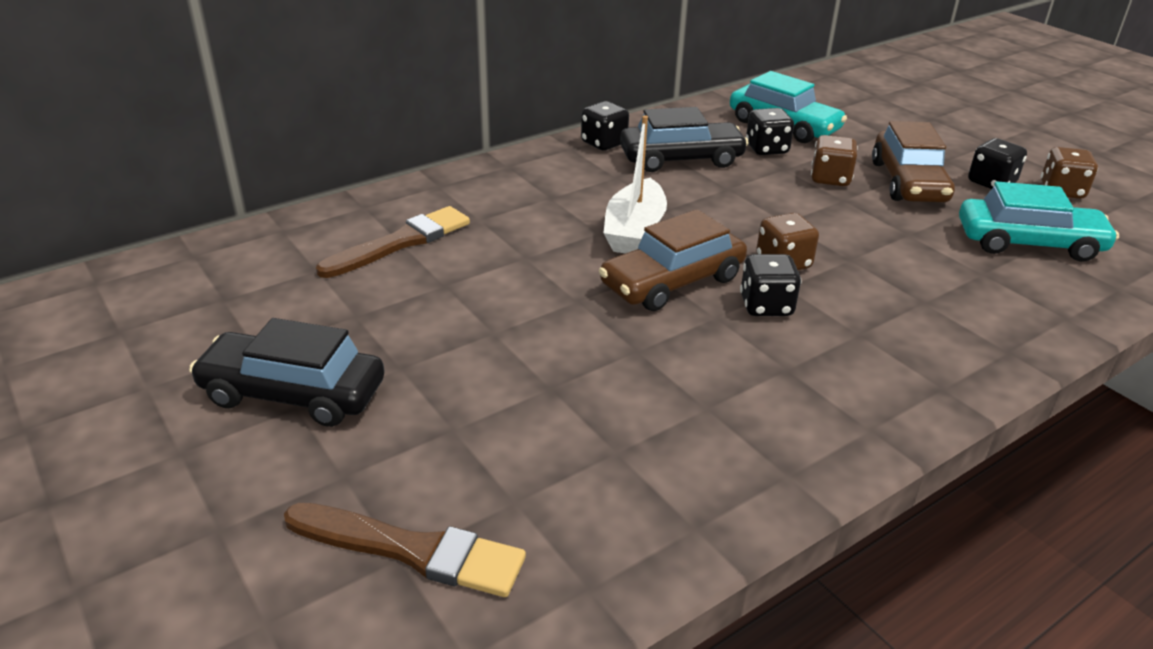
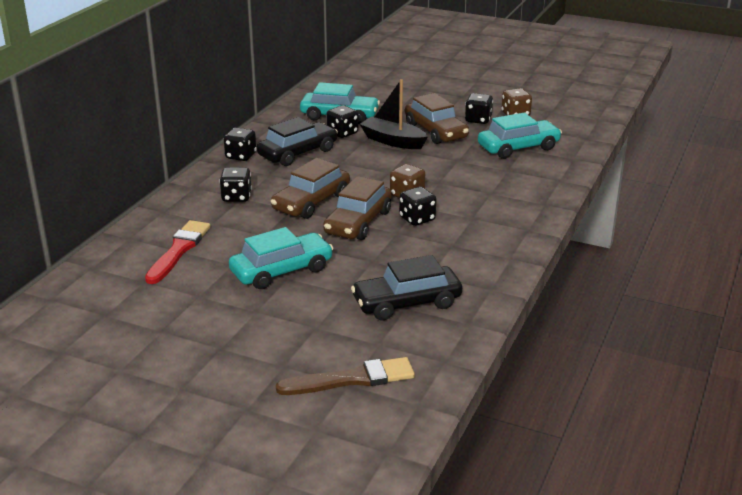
camera: 30 degrees left, 5 degrees down
black car [189,318,385,427] -> black car moved to [351,255,462,320]
brown brush [316,206,470,278] -> red brush [145,220,210,284]
white boat [603,115,667,254] -> brown car [271,158,350,219]
brown dice [811,135,858,186] -> black boat [360,79,428,149]
none -> black dice [219,167,252,202]
none -> turquoise car [229,227,334,289]

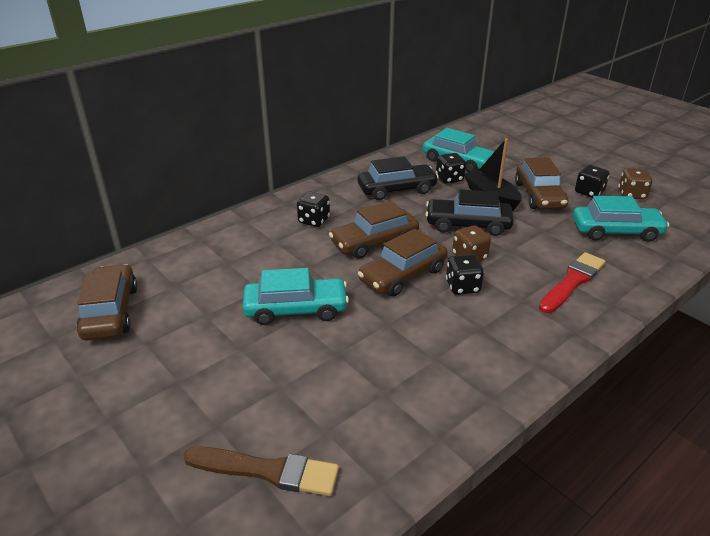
camera: 25 degrees right, 5 degrees up
red brush [145,220,210,284] -> red brush moved to [539,252,606,313]
black dice [224,128,256,161] -> none
black car [351,255,462,320] -> black car moved to [425,189,514,236]
none -> brown car [76,264,137,340]

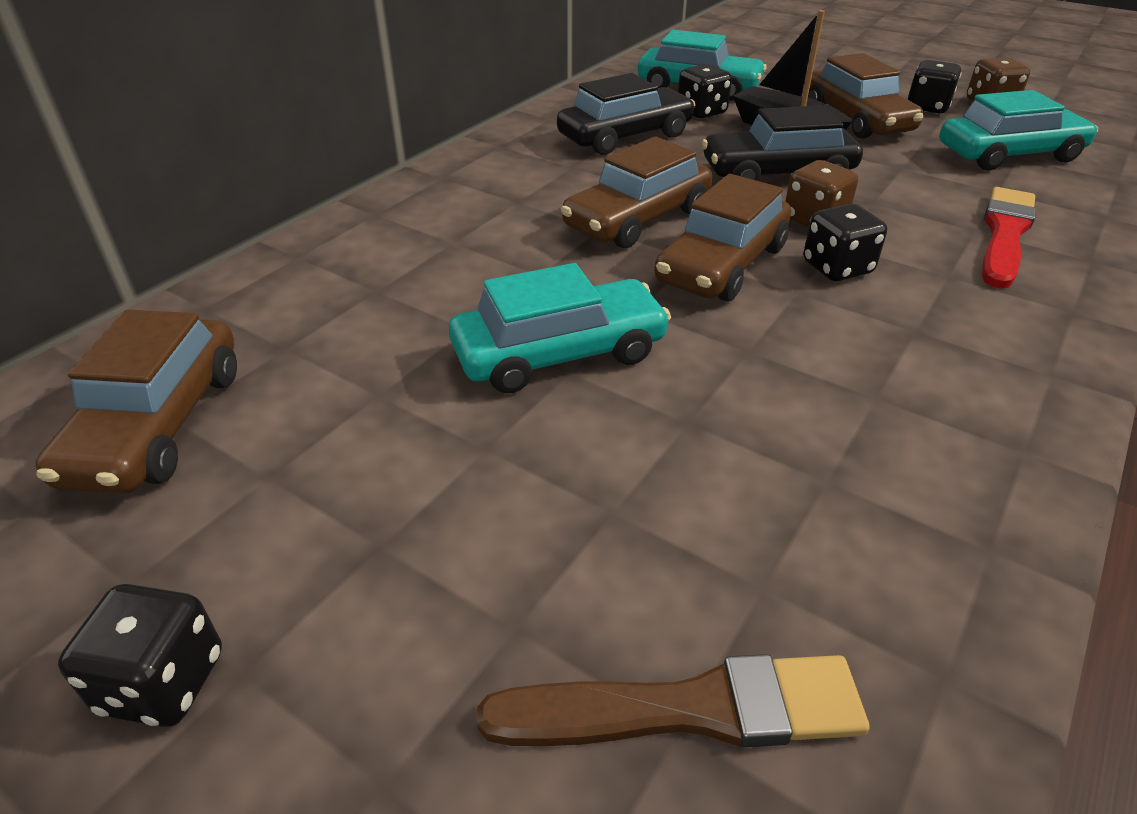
camera: 15 degrees left, 5 degrees up
brown car [76,264,137,340] -> brown car turned 150 degrees counterclockwise [35,309,237,494]
black dice [297,192,330,227] -> black dice moved to [58,584,222,727]

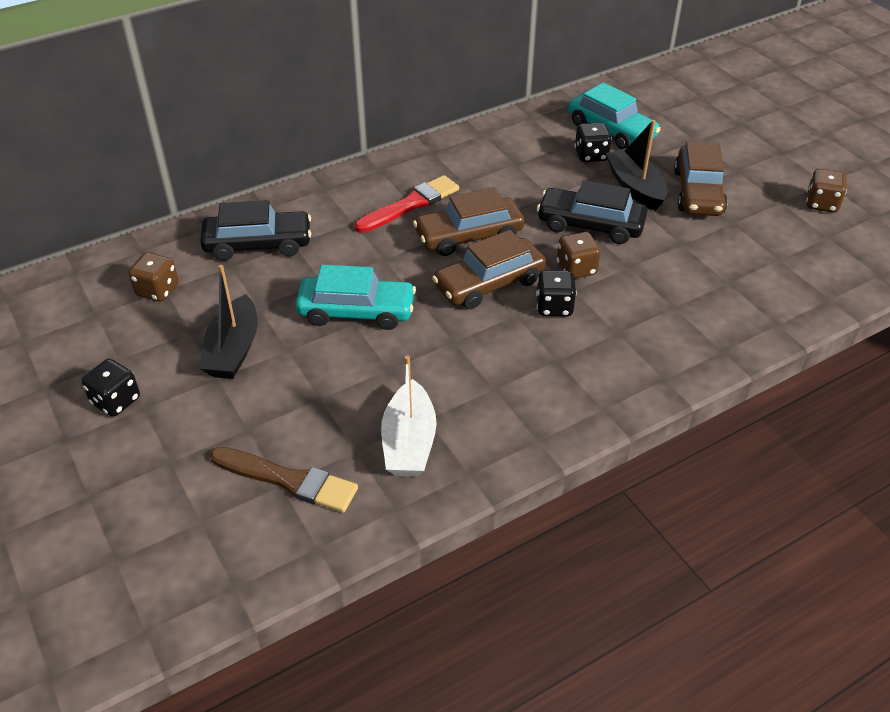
camera: 25 degrees right, 5 degrees up
brown car [35,309,237,494] -> brown dice [128,252,178,302]
black car [557,73,696,155] -> black car moved to [200,200,311,261]
black dice [907,60,961,114] -> none
turquoise car [940,90,1098,171] -> none
red brush [982,187,1036,289] -> red brush moved to [355,175,459,233]
none -> black boat [199,265,258,379]
none -> white boat [381,355,437,476]

